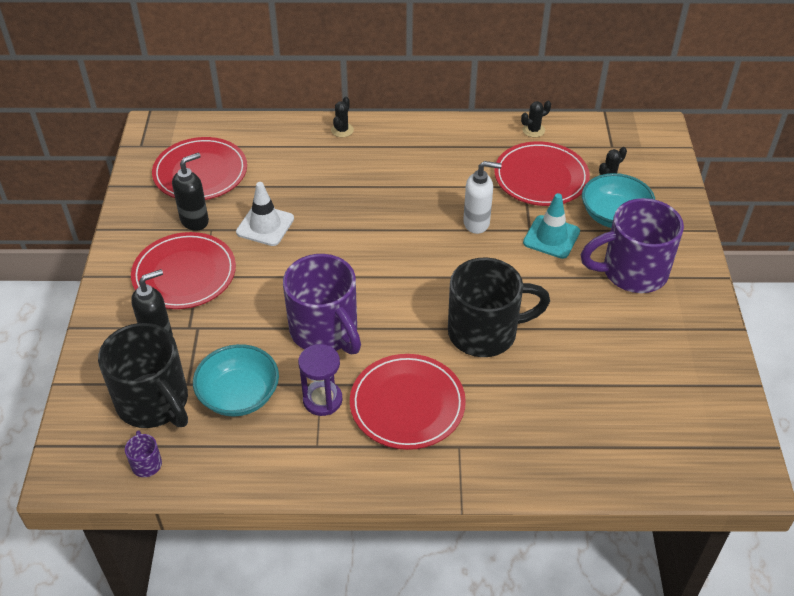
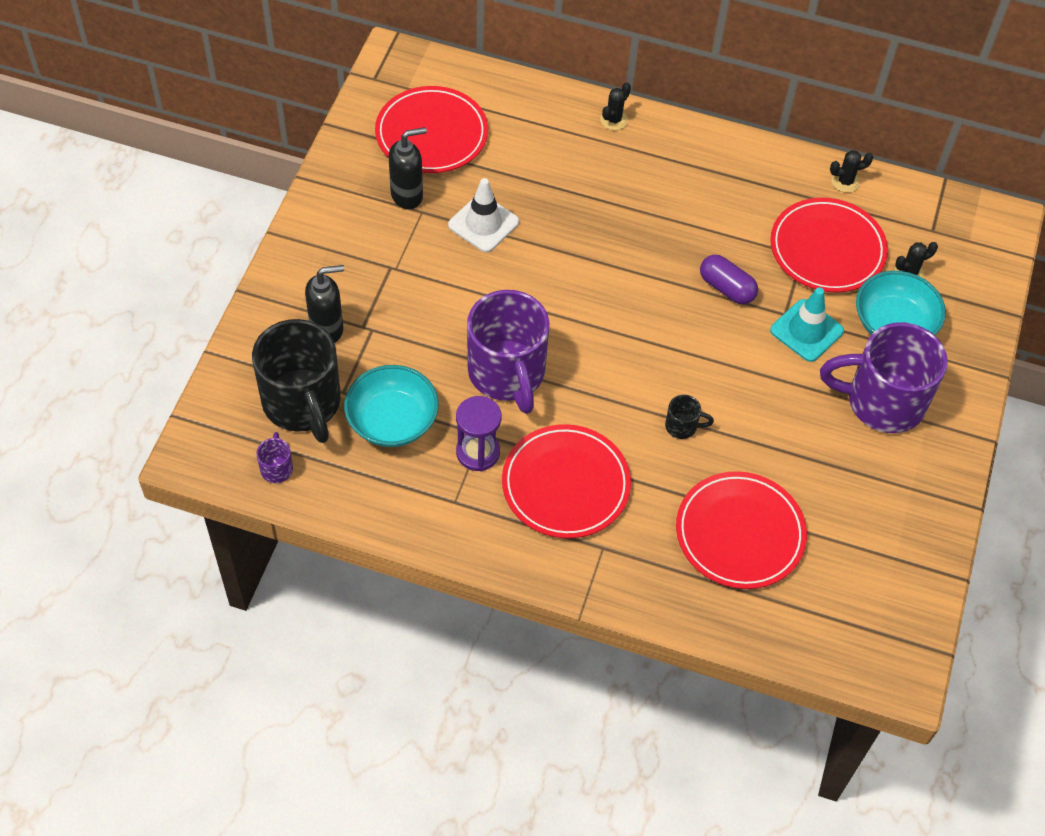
camera: 15 degrees right, 10 degrees up
red plate [131,232,236,309] -> red plate moved to [676,471,807,589]
black mug [448,257,550,357] -> black mug [665,395,714,439], size x0.40
white soap dispenser [463,161,502,234] -> purple capsule [700,255,758,304]

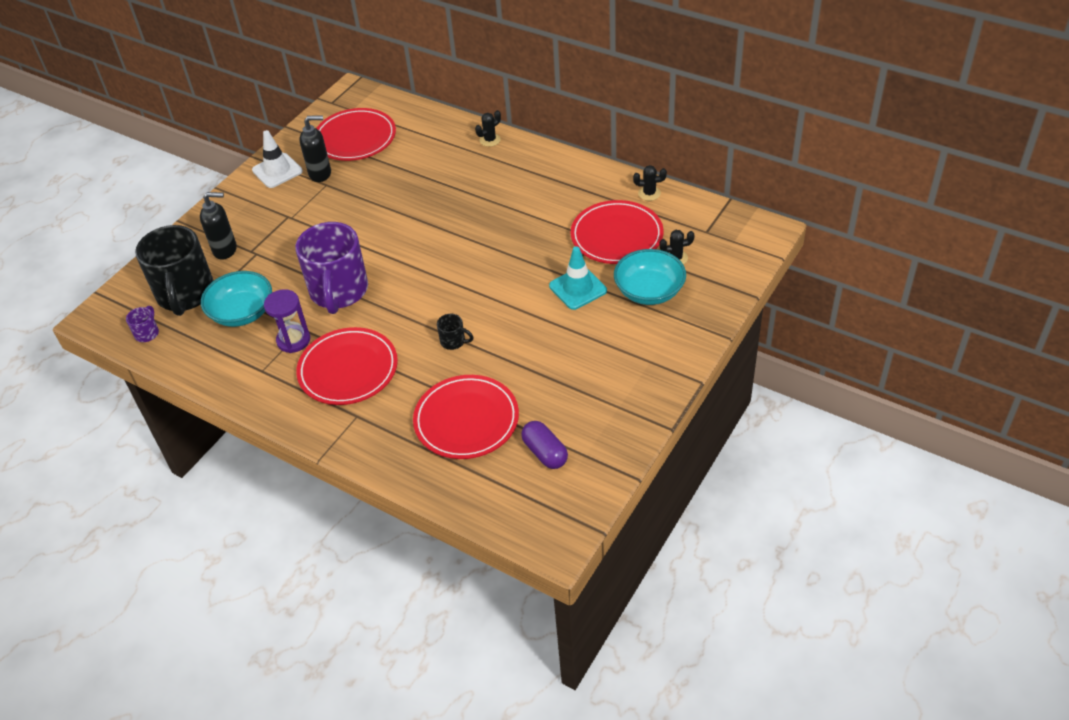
camera: 20 degrees right, 10 degrees down
white traffic cone [448,178,519,252] -> white traffic cone moved to [252,130,303,188]
purple capsule [700,255,758,304] -> purple capsule moved to [521,421,568,469]
purple mug [820,322,948,433] -> none

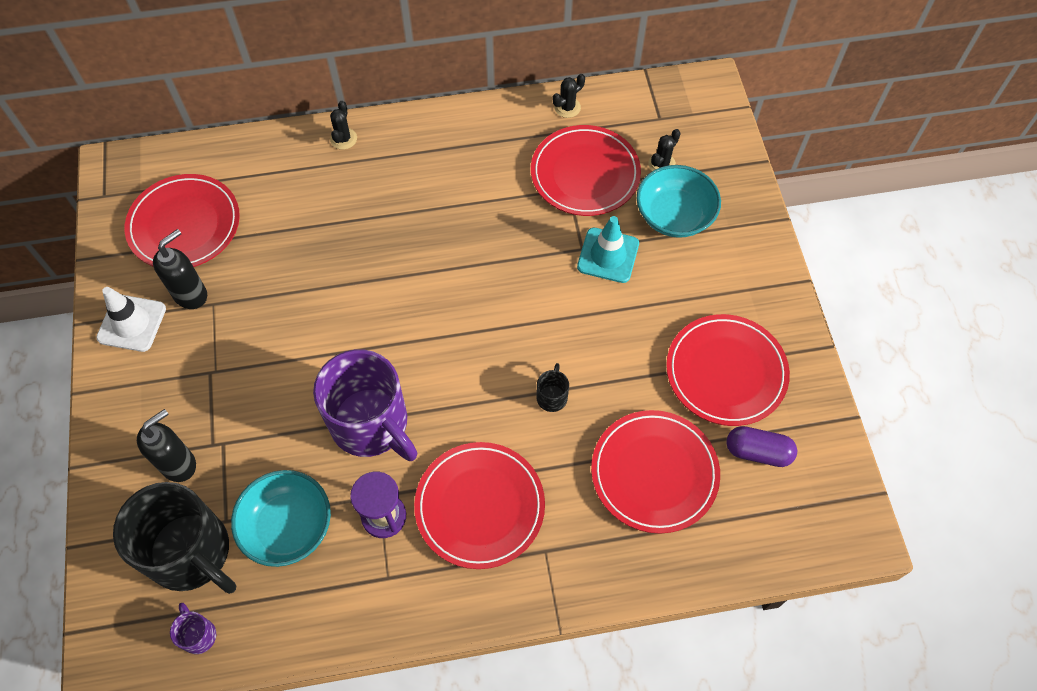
camera: 45 degrees left, 15 degrees up
black mug [437,314,474,350] -> black mug turned 60 degrees counterclockwise [536,363,569,412]
none -> red plate [666,314,790,426]

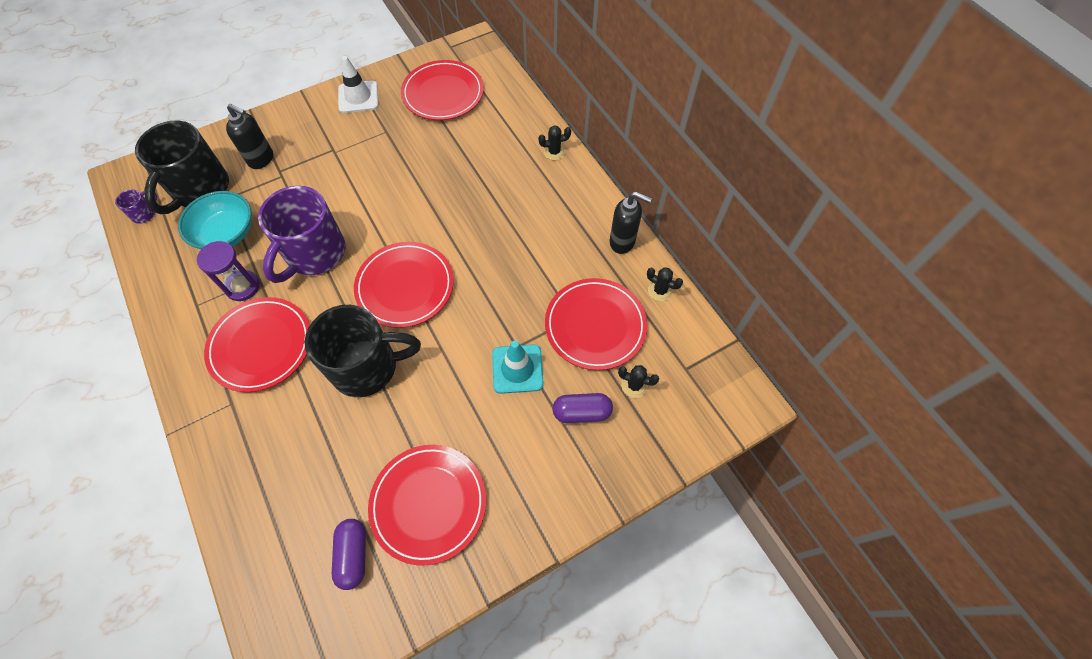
camera: 70 degrees right, 0 degrees up
black soap dispenser [153,229,207,309] -> black soap dispenser moved to [610,192,652,254]
black mug [536,363,569,412] -> black mug [304,305,421,397], size x2.48
red plate [591,410,720,534] -> red plate moved to [354,242,454,328]
turquoise bowl [636,165,721,238] -> purple capsule [552,393,613,423]

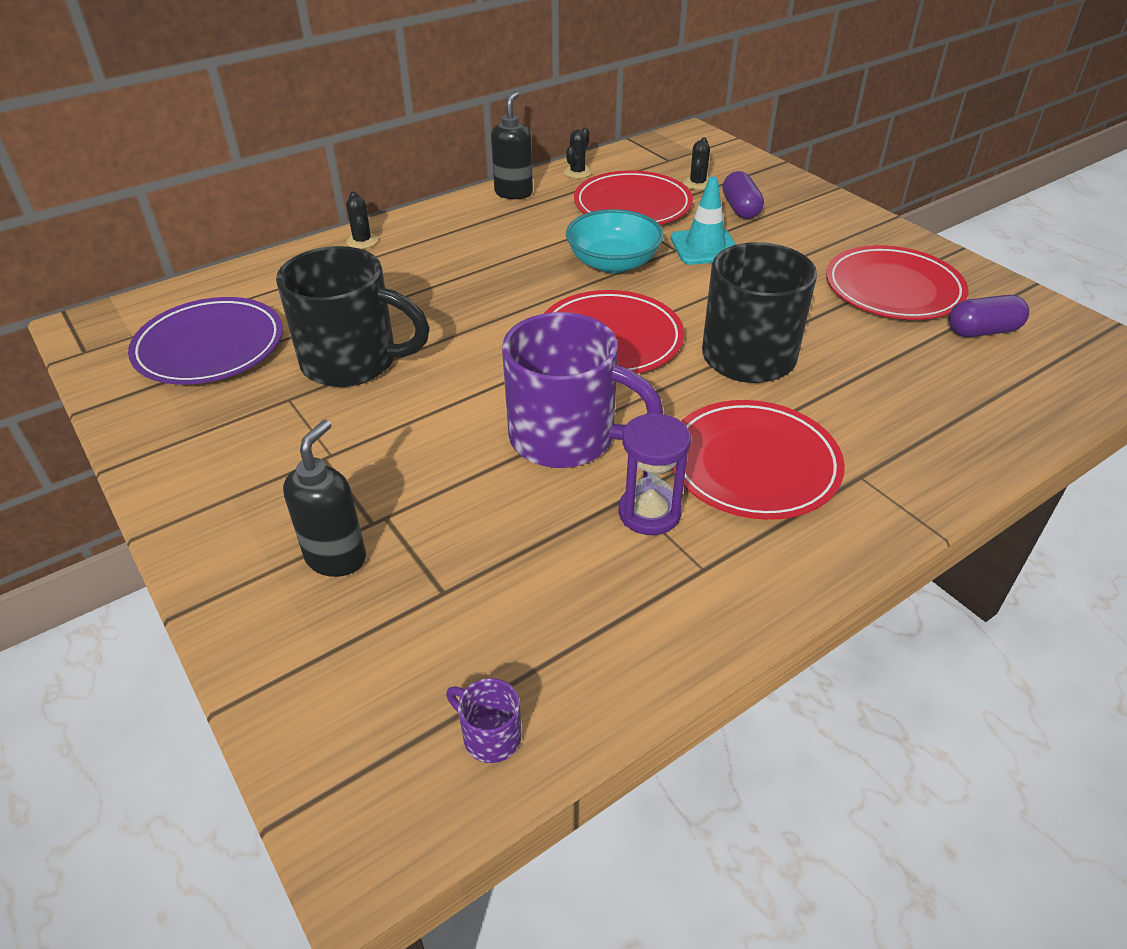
camera: 95 degrees left, 20 degrees down
black mug [135,121,229,214] -> black mug moved to [276,246,430,387]
turquoise bowl [178,191,252,249] -> turquoise bowl moved to [566,209,664,273]
white traffic cone [338,56,378,113] -> none
red plate [401,60,484,120] -> purple plate [128,297,283,385]

